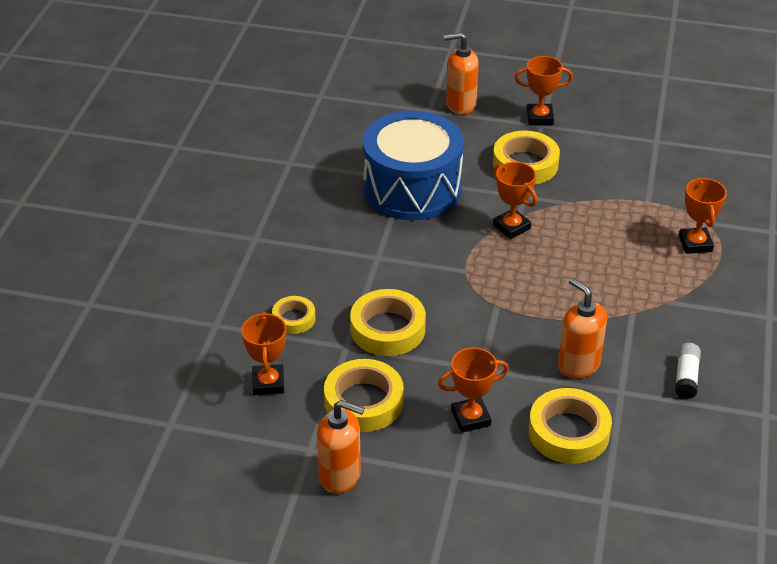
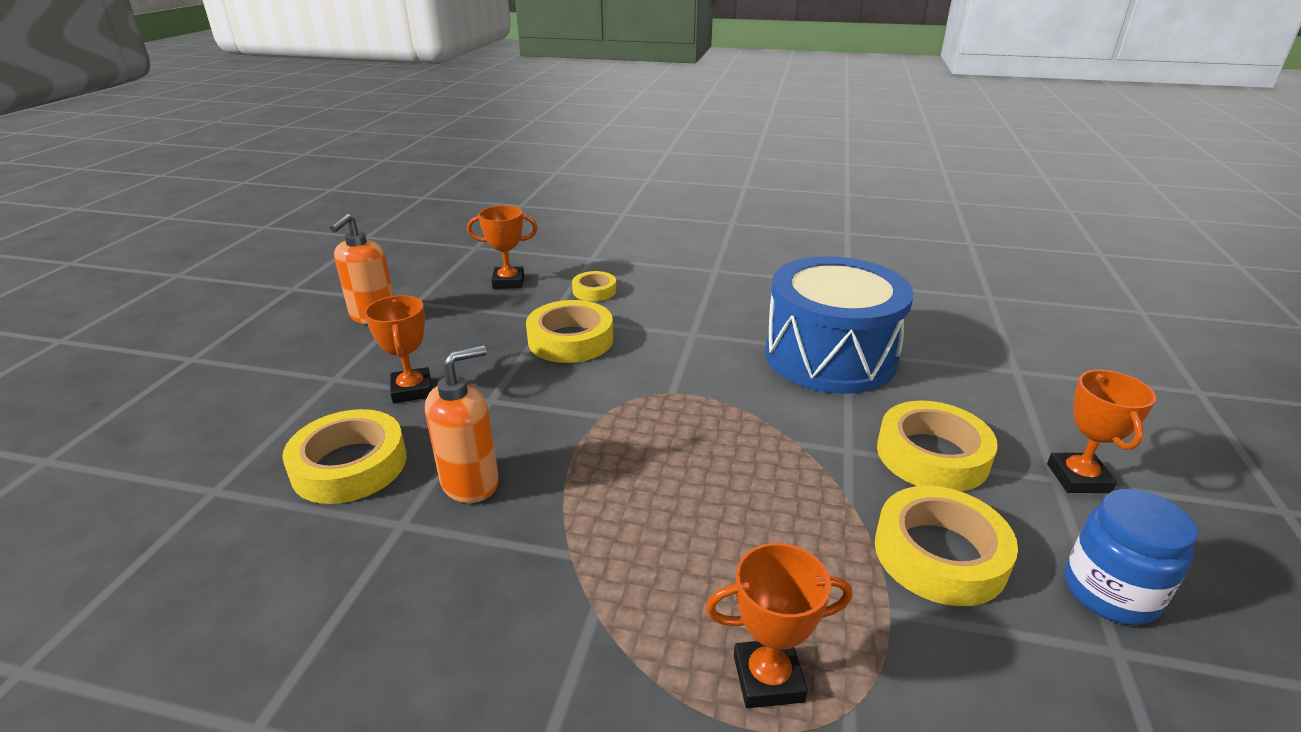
camera: 90 degrees right, 10 degrees down
yellow tape [324,359,404,432] -> yellow tape moved to [875,486,1018,606]
orange soap dispenser [444,32,479,115] -> none
orange trophy [493,162,537,239] -> none
white glue stick [675,343,701,399] -> none
none -> blue jar [1065,489,1198,625]

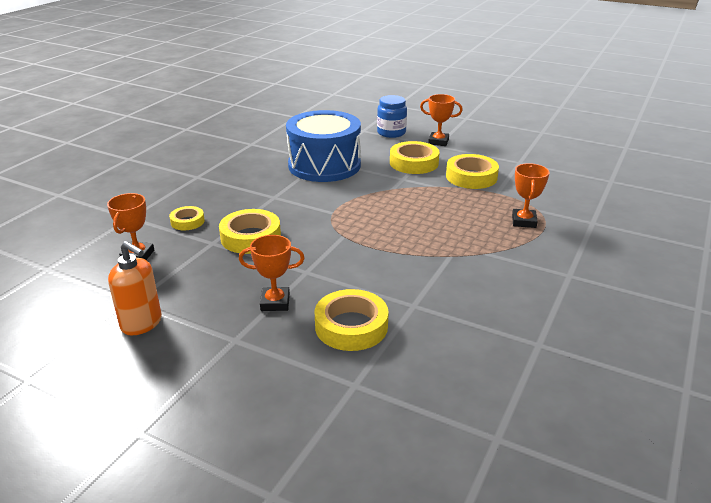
camera: 75 degrees left, 0 degrees up
orange soap dispenser [425,345,499,503] -> none
blue jar [1065,489,1198,625] -> blue jar moved to [377,95,407,138]

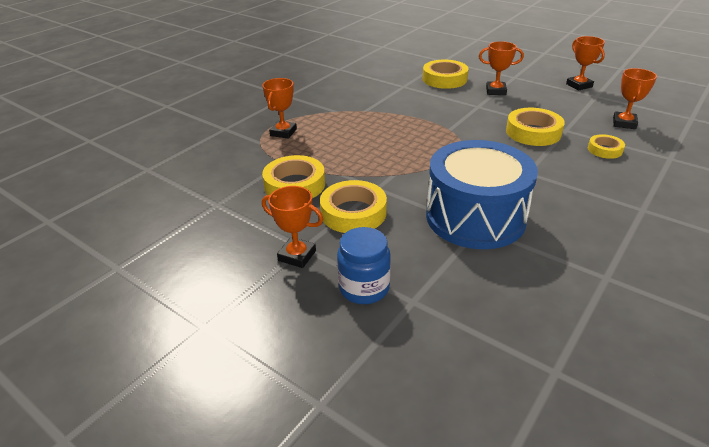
camera: 170 degrees left, 5 degrees up
orange soap dispenser [108,241,162,335] -> orange trophy [566,36,605,91]

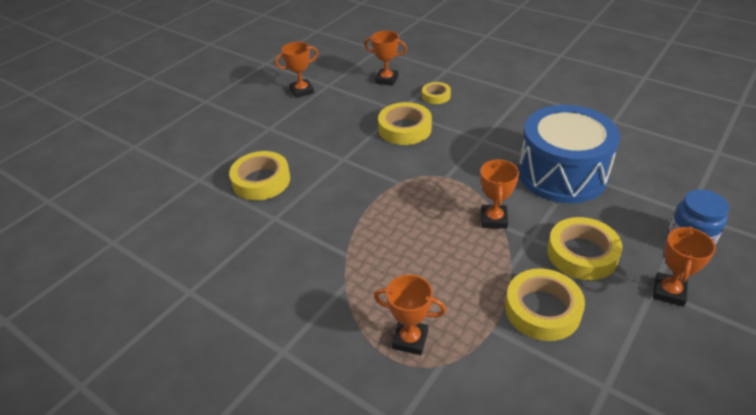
camera: 90 degrees left, 5 degrees up
orange trophy [479,41,524,95] -> orange trophy moved to [480,159,519,229]

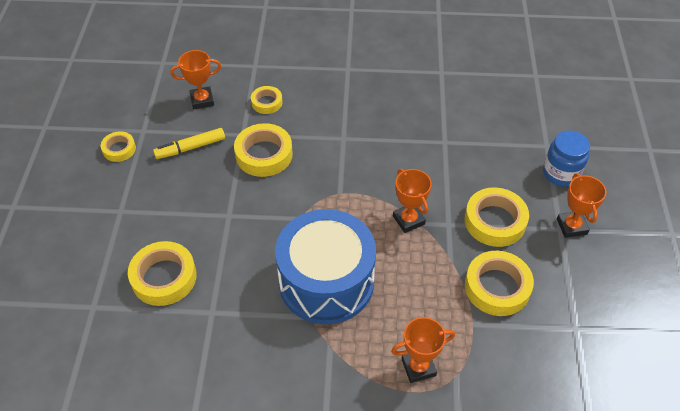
camera: 35 degrees left, 10 degrees up
orange trophy [275,42,318,98] -> yellow tape [101,131,136,162]
blue drum [518,105,620,203] -> blue drum moved to [275,209,376,324]
none -> yellow marker [153,128,225,159]

